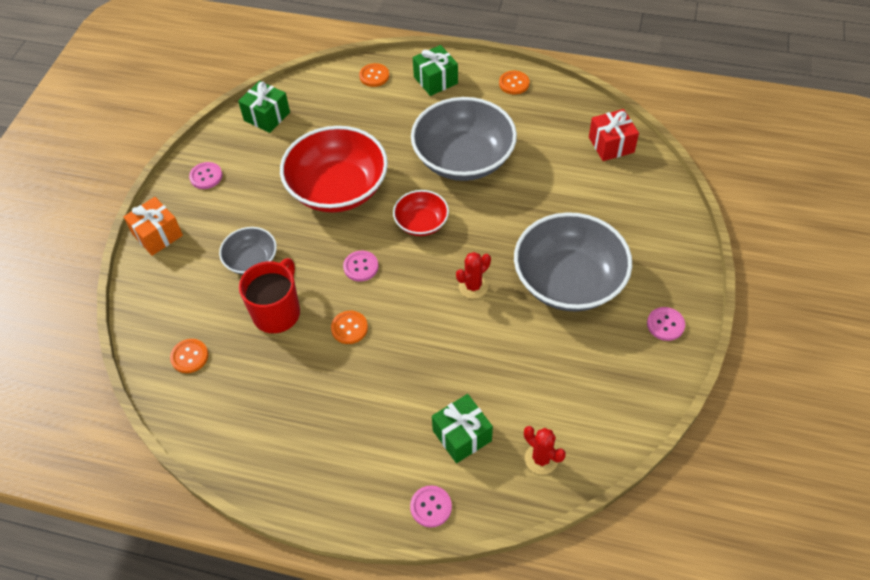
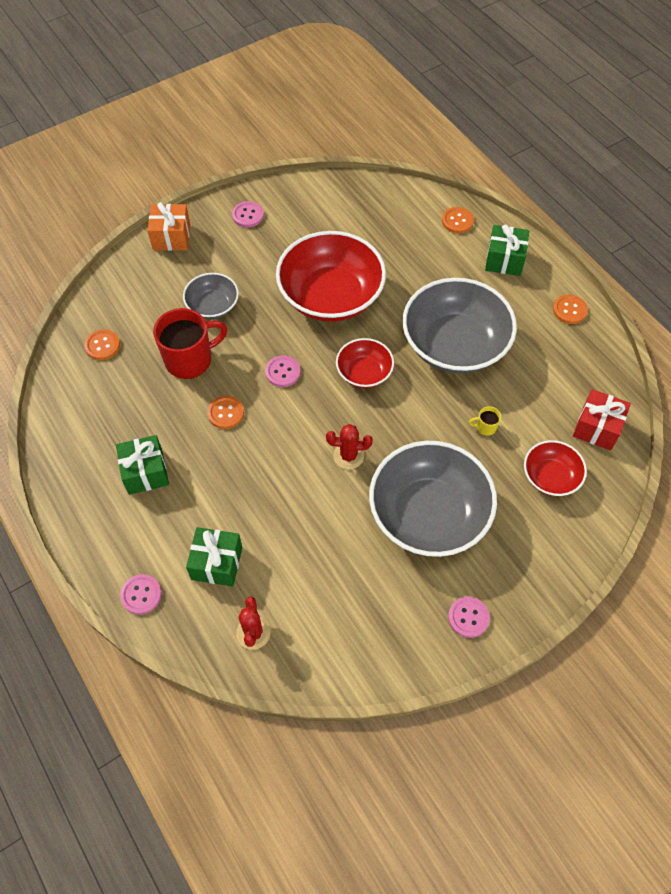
camera: 40 degrees right, 5 degrees up
green gift [238,81,290,133] -> green gift moved to [116,435,169,495]
none -> yellow mug [469,406,501,436]
none -> red bowl [524,440,587,496]

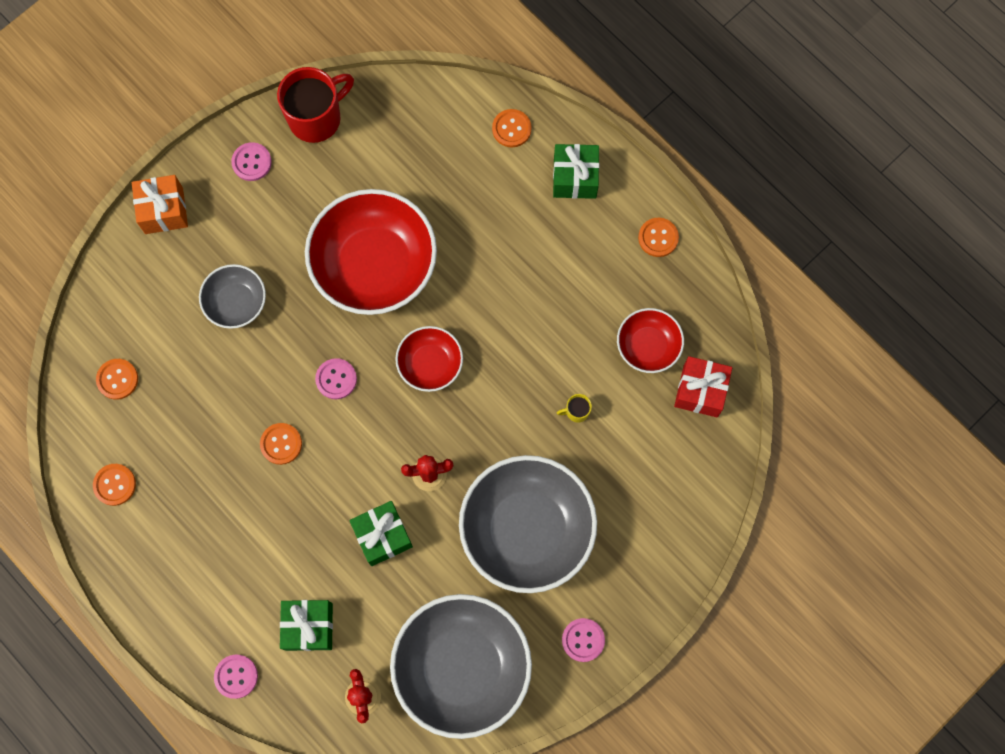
camera: 10 degrees left, 15 degrees up
green gift [116,435,169,495] -> green gift moved to [349,501,413,566]
red mug [153,308,227,379] -> red mug moved to [277,67,354,143]
grey bowl [402,278,517,374] -> grey bowl moved to [390,594,532,739]
red bowl [524,440,587,496] -> red bowl moved to [617,308,684,373]
none -> orange button [93,464,136,506]

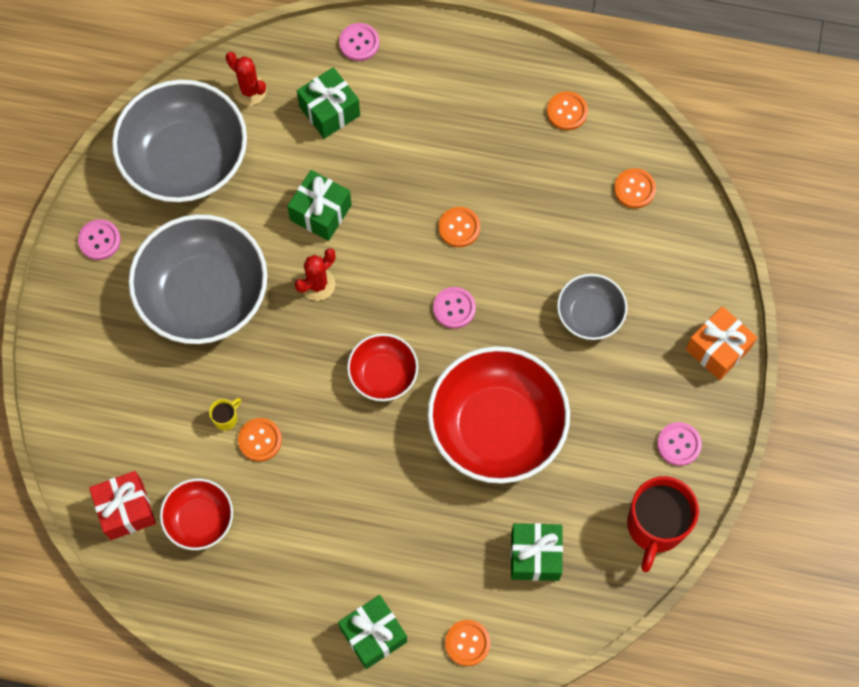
camera: 145 degrees right, 5 degrees down
orange button [638,218,679,257] -> orange button moved to [238,418,282,462]
none -> green gift [511,523,563,581]

